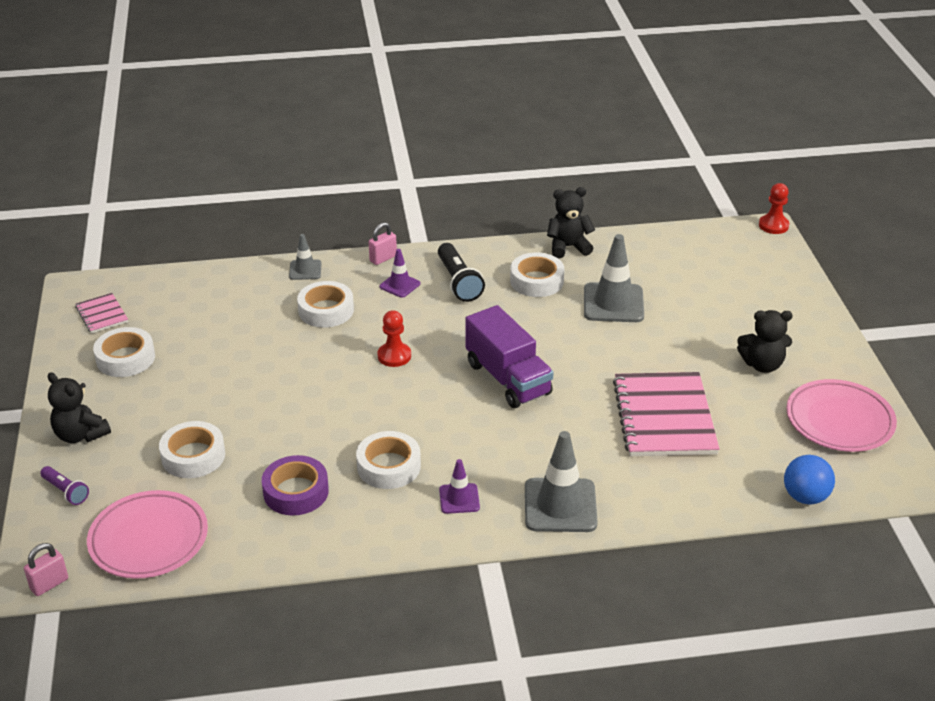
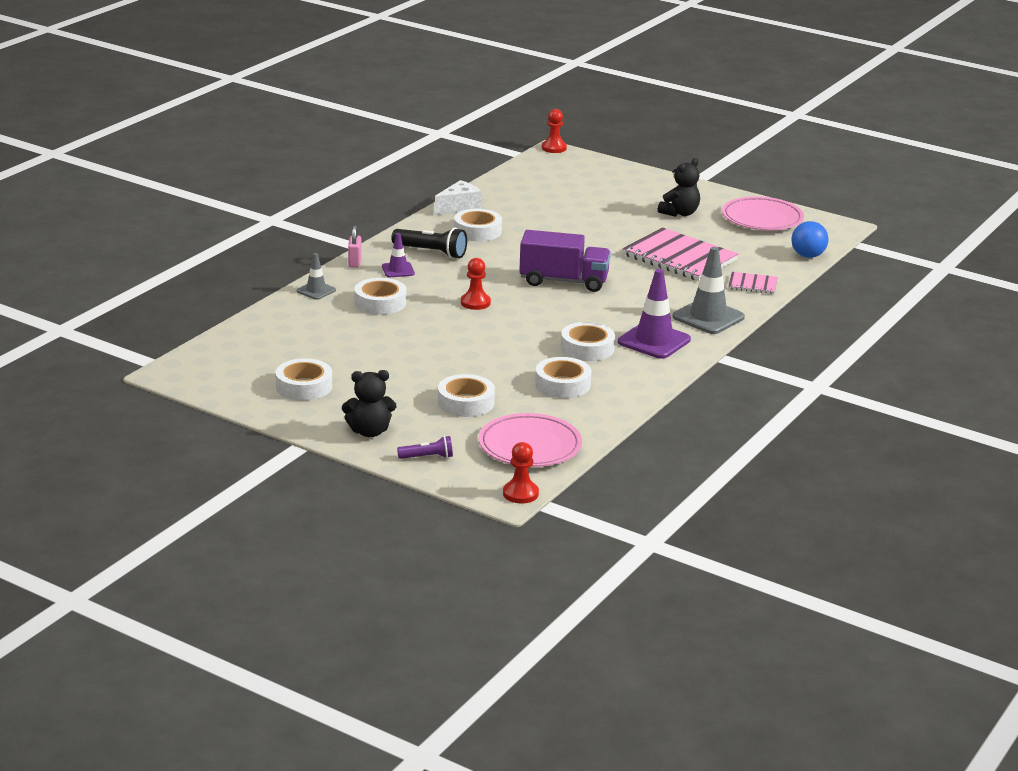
camera: 50 degrees left, 10 degrees down
pink padlock [24,543,68,596] -> red pawn [503,442,539,503]
pink notebook [75,293,128,333] -> pink notebook moved to [728,272,778,294]
purple tape [262,455,329,516] -> white tape [535,357,591,398]
purple traffic cone [439,459,480,514] -> purple traffic cone [618,269,691,359], size x1.84
black teddy bear [547,187,595,259] -> white cheese [435,180,481,215]
grey traffic cone [584,234,644,322] -> none

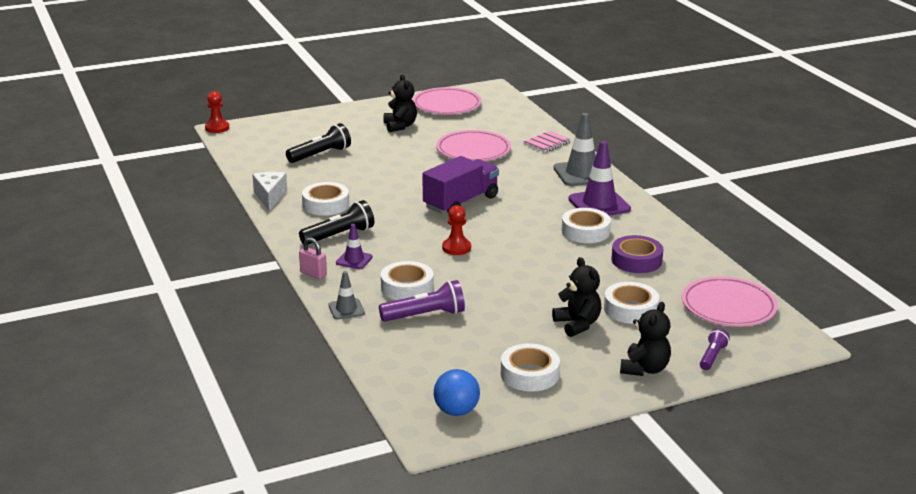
camera: 55 degrees left, 0 degrees up
red pawn [503,442,539,503] -> none
white tape [535,357,591,398] -> purple tape [611,235,663,273]
pink notebook [622,228,739,281] -> pink plate [436,130,511,161]
blue ball [792,221,828,258] -> blue ball moved to [434,369,480,416]
none -> black flashlight [286,123,351,163]
none -> purple flashlight [379,280,465,322]
none -> black teddy bear [552,257,601,337]

